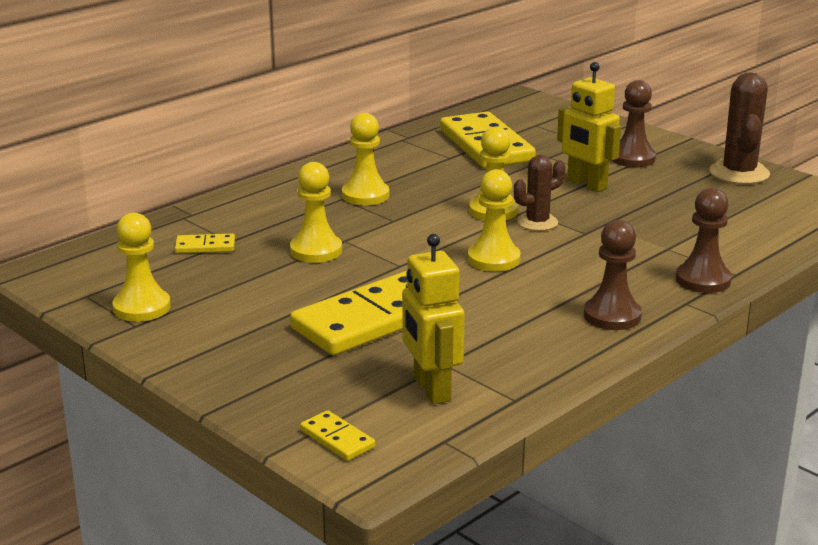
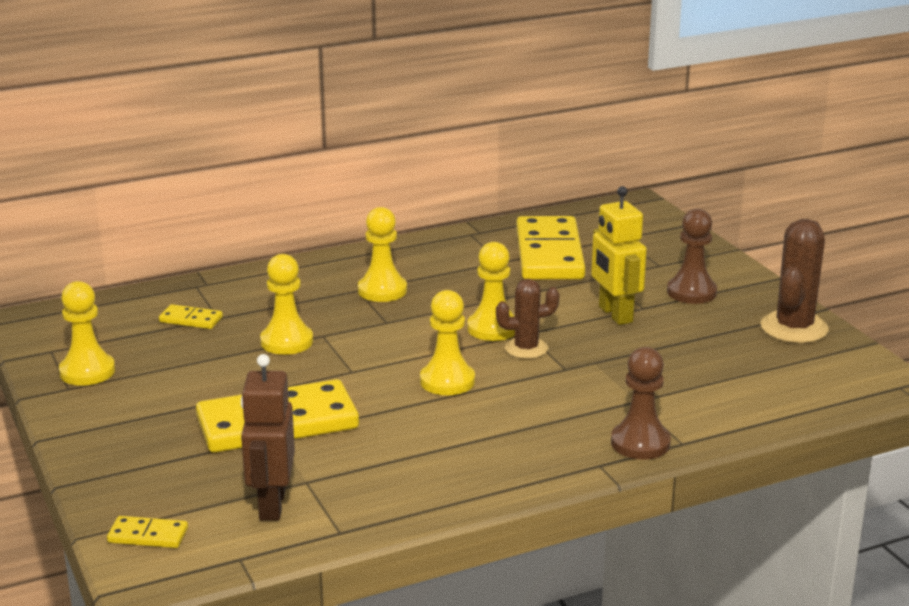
camera: 20 degrees right, 0 degrees up
yellow domino [300,410,375,461] -> yellow domino turned 60 degrees counterclockwise [107,516,188,548]
yellow robot [402,234,465,404] -> brown robot [241,354,295,521]
brown pawn [584,220,642,330] -> none

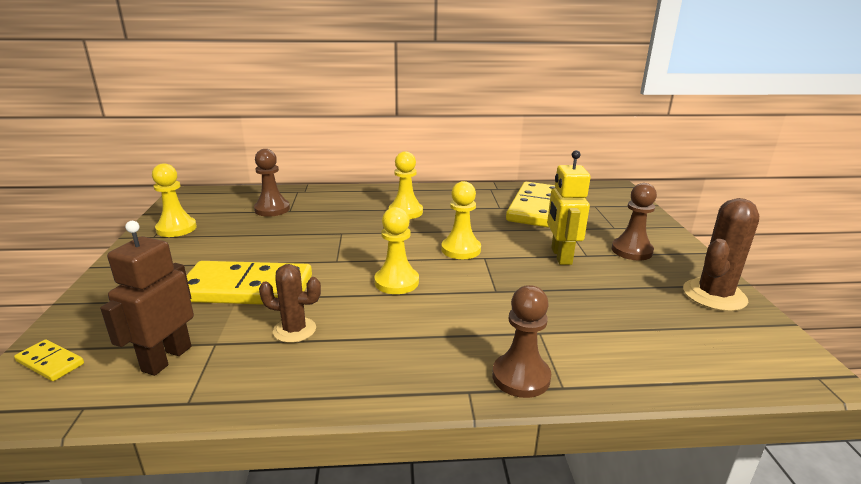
camera: 20 degrees right, 0 degrees up
yellow domino [159,304,223,329] -> brown pawn [254,149,290,217]
yellow pawn [260,254,313,355] -> none
brown cactus [496,279,559,359] -> brown cactus moved to [259,264,321,343]

